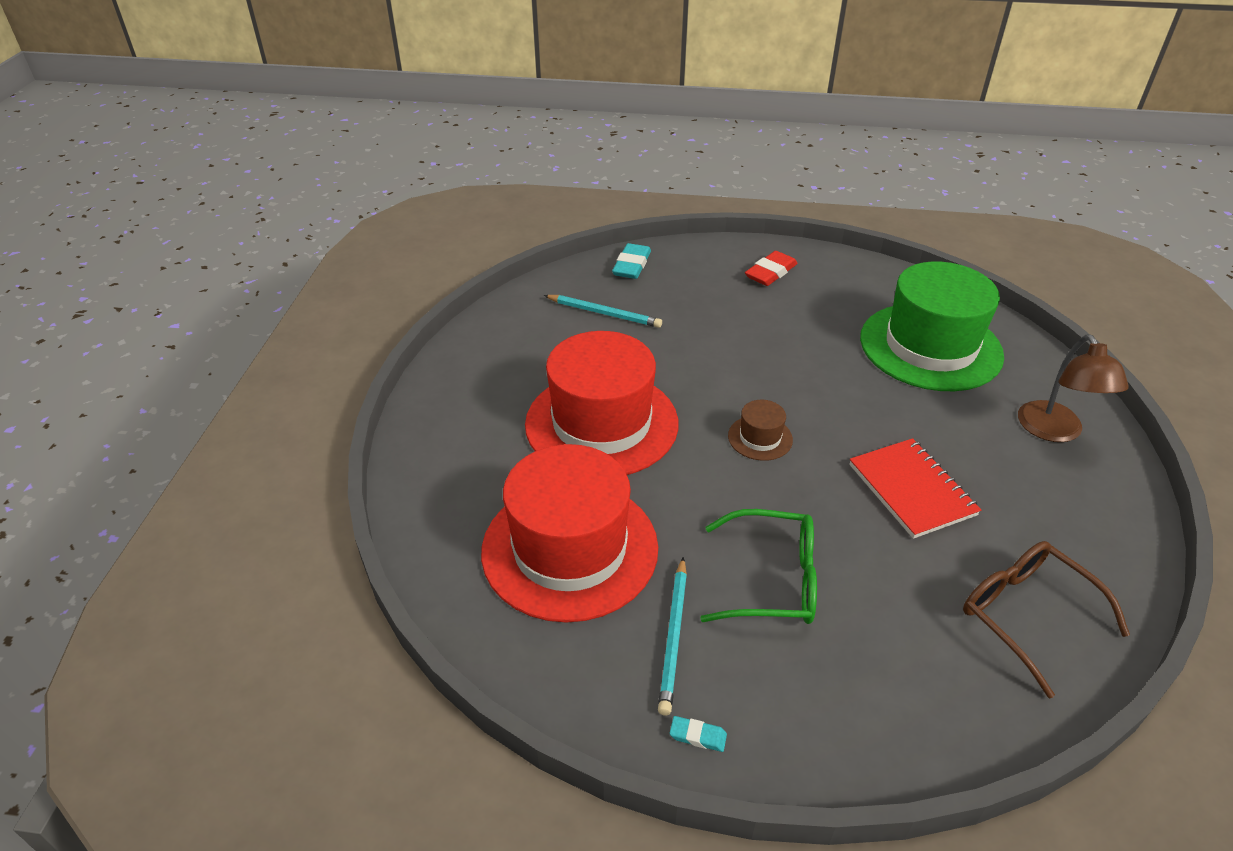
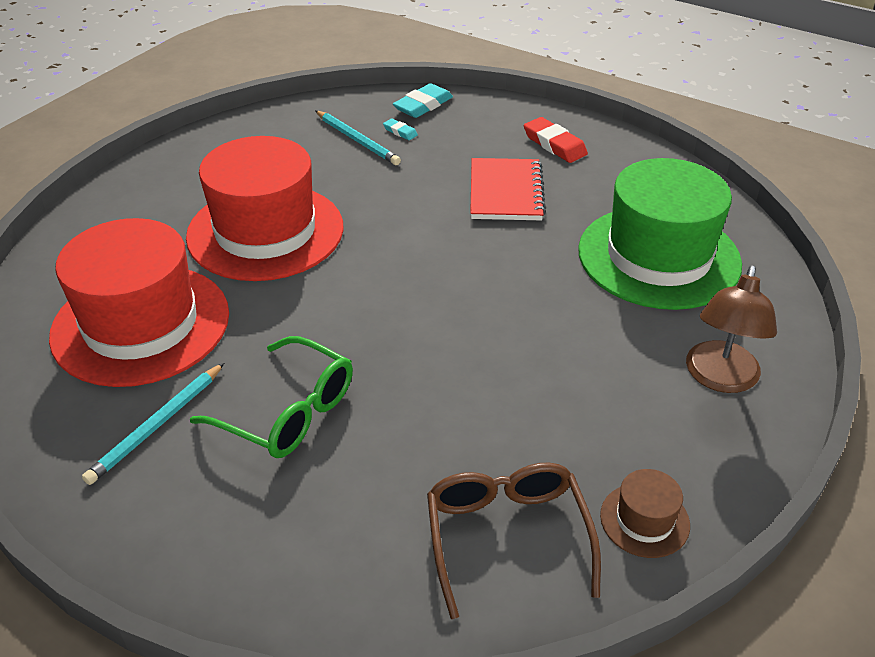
camera: 25 degrees right, 0 degrees up
turquoise eraser [670,716,727,752] -> turquoise eraser moved to [383,119,418,140]
brown hat [728,400,793,461] -> brown hat moved to [600,469,690,558]
red eraser [745,251,798,286] -> red eraser turned 75 degrees clockwise [524,117,588,163]
red notebook [849,438,981,539] -> red notebook moved to [470,158,546,220]

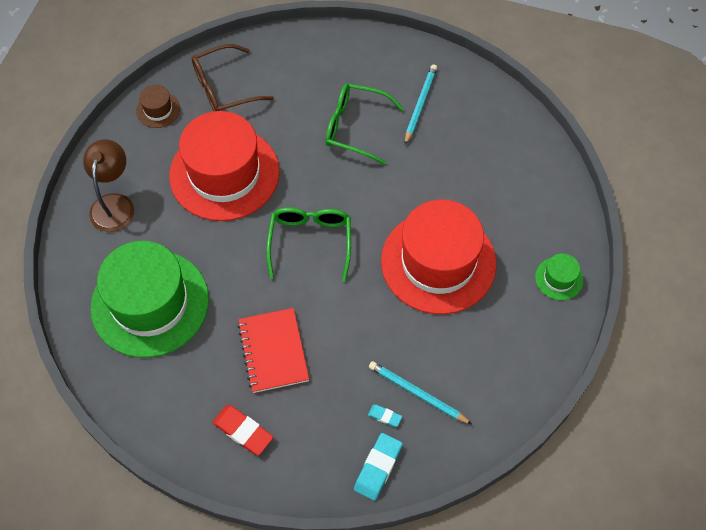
camera: 165 degrees right, 20 degrees up
red hat [49,218,229,387] -> red hat moved to [169,111,280,221]
brown glasses [427,463,601,619] -> brown glasses turned 90 degrees clockwise [191,44,274,111]
none -> green glasses [266,207,351,281]
none -> green hat [535,253,583,300]

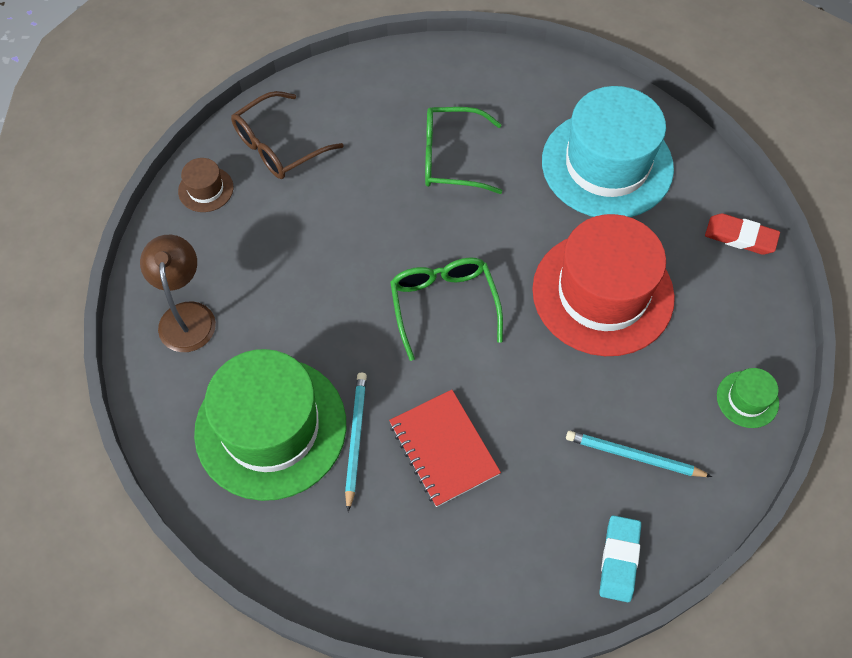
camera: 15 degrees left, 0 degrees up
red hat [169,111,280,221] -> none
red eraser [212,405,273,455] -> red eraser moved to [705,213,780,255]
turquoise eraser [368,405,402,427] -> none
turquoise pencil [405,64,437,145] -> turquoise pencil moved to [345,373,367,512]
green hat [535,253,583,300] -> green hat moved to [717,368,779,428]
none -> turquoise hat [542,86,674,217]

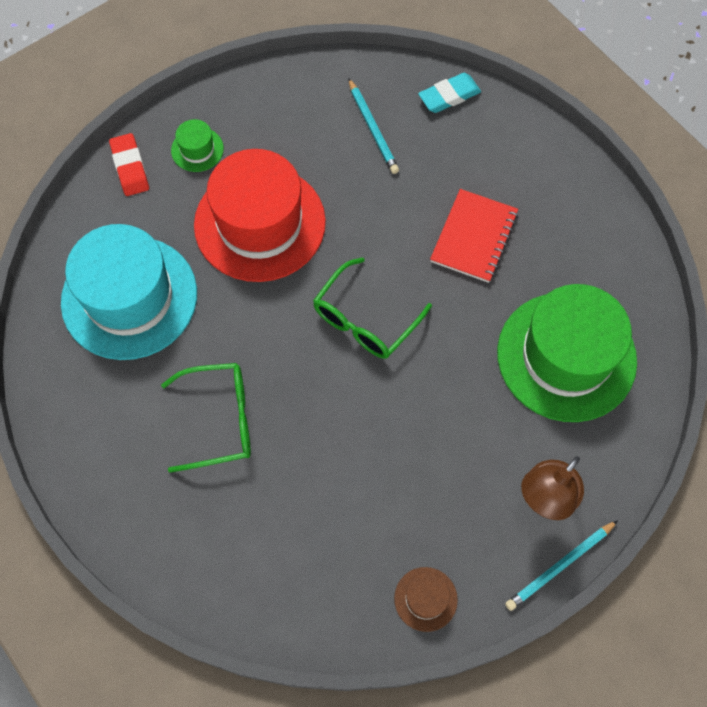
camera: 130 degrees left, 5 degrees up
brown glasses [231,91,343,179] -> none
turquoise pencil [345,373,367,512] -> turquoise pencil moved to [505,520,618,611]
green glasses [425,107,502,194] -> green glasses turned 60 degrees counterclockwise [161,363,251,472]
green hat [717,368,779,428] -> green hat moved to [171,119,224,172]

